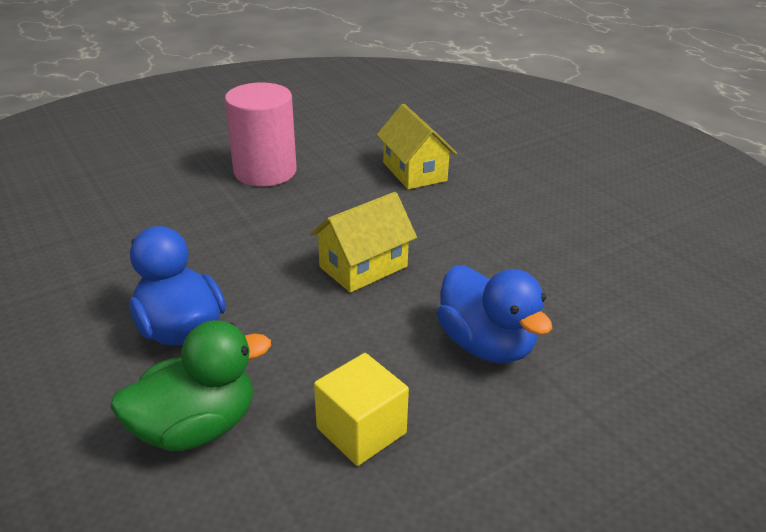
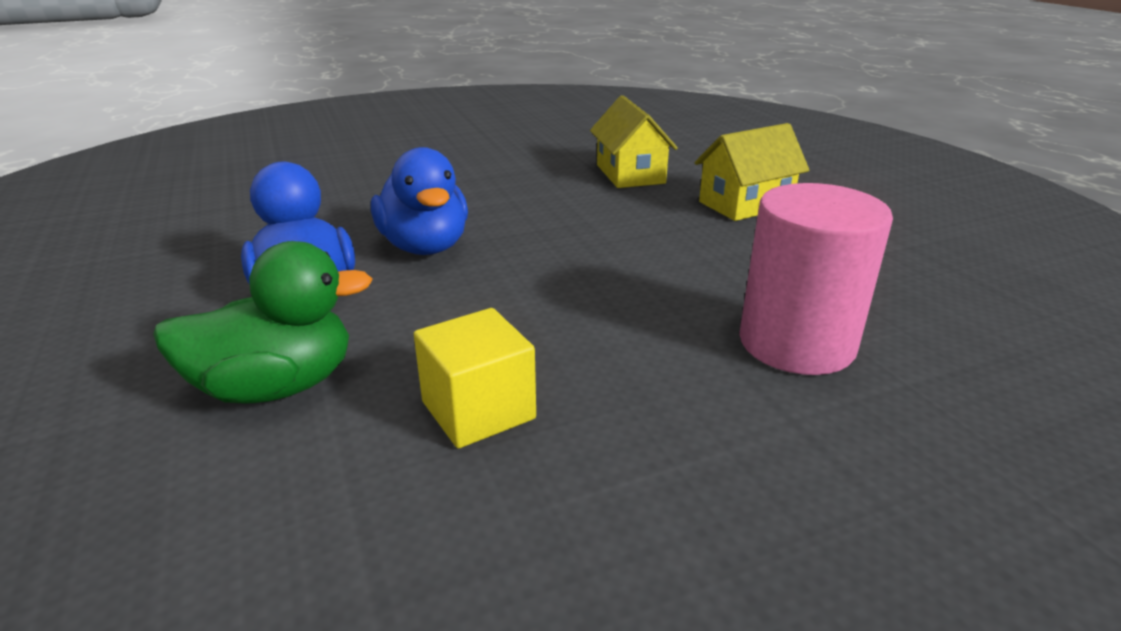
camera: 10 degrees right, 5 degrees down
pink cylinder [225,82,297,187] -> pink cylinder moved to [739,183,893,375]
yellow house [310,192,417,293] -> yellow house moved to [695,123,809,221]
blue duck [437,265,552,363] -> blue duck moved to [371,147,468,255]

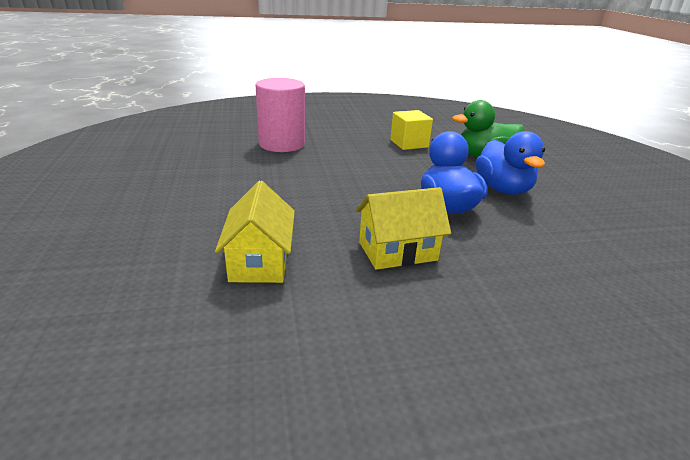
camera: 170 degrees left, 0 degrees up
yellow house [695,123,809,221] -> yellow house moved to [355,187,451,270]

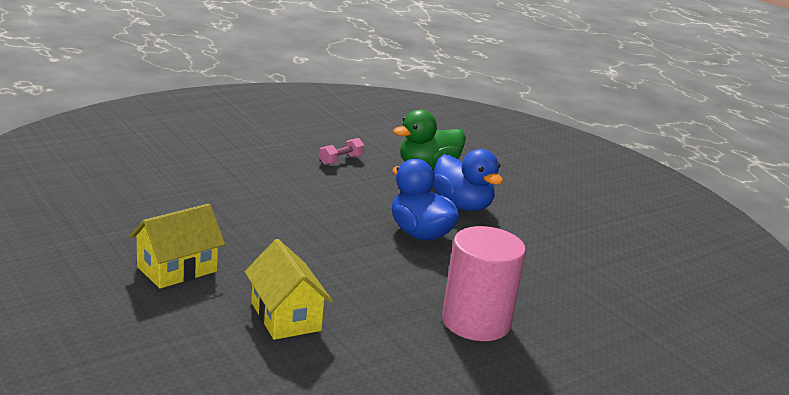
camera: 25 degrees left, 5 degrees down
pink cylinder [255,78,305,152] -> pink cylinder moved to [442,226,526,341]
yellow house [355,187,451,270] -> yellow house moved to [130,204,225,289]
yellow cube [390,110,433,150] -> pink dumbbell [319,138,364,165]

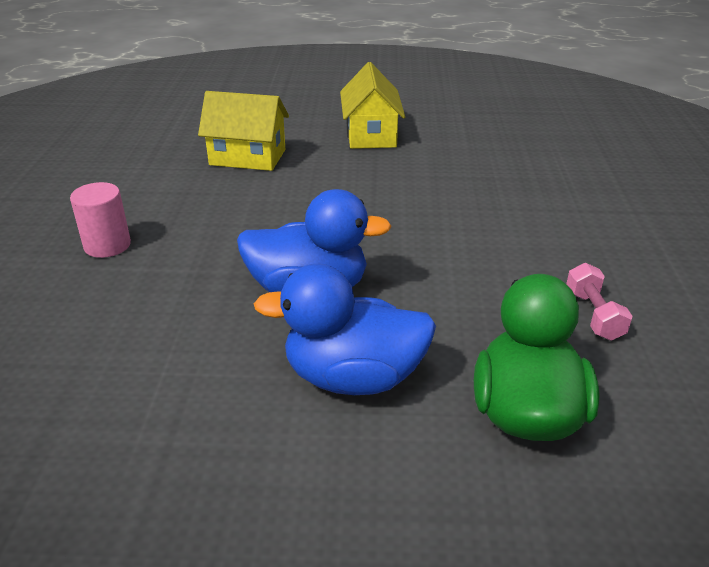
camera: 130 degrees right, 10 degrees up
pink cylinder [442,226,526,341] -> pink cylinder [70,182,131,258], size x0.54

